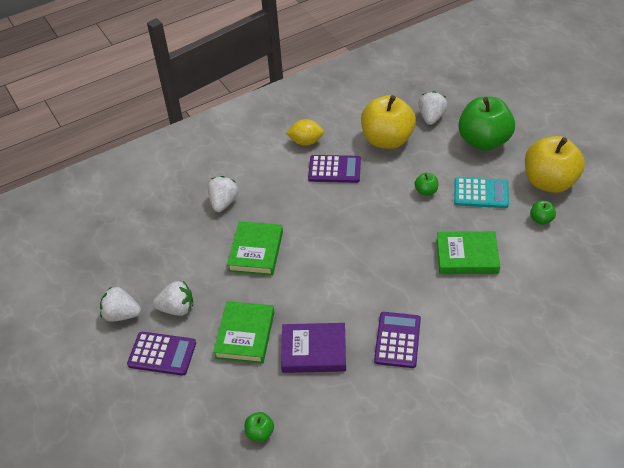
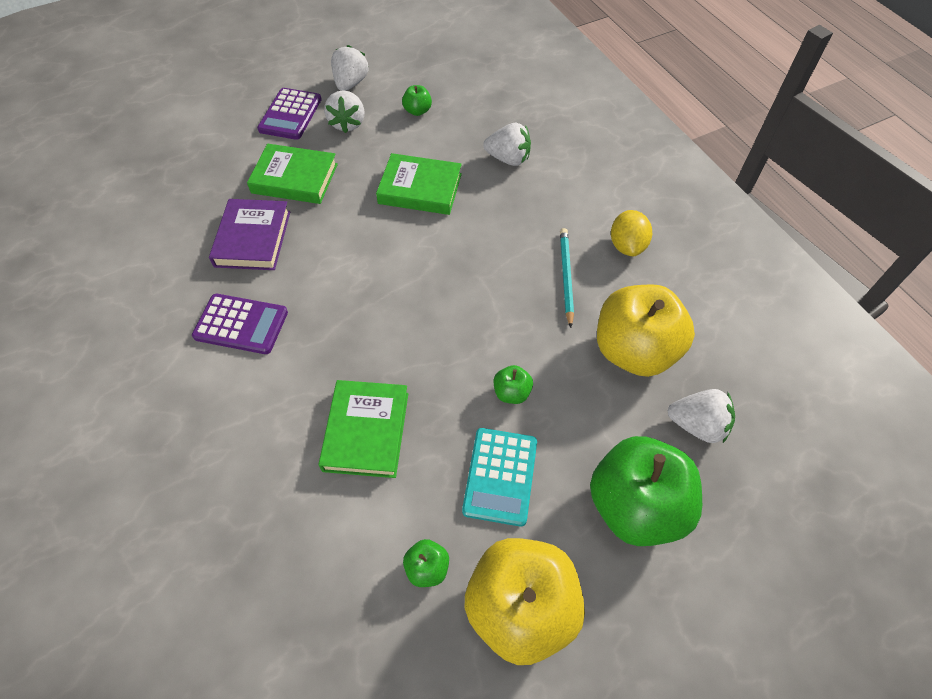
camera: 90 degrees right, 10 degrees up
green apple [245,412,274,442] -> green apple moved to [402,85,432,116]
purple calculator [308,155,361,183] -> turquoise pencil [560,228,574,328]

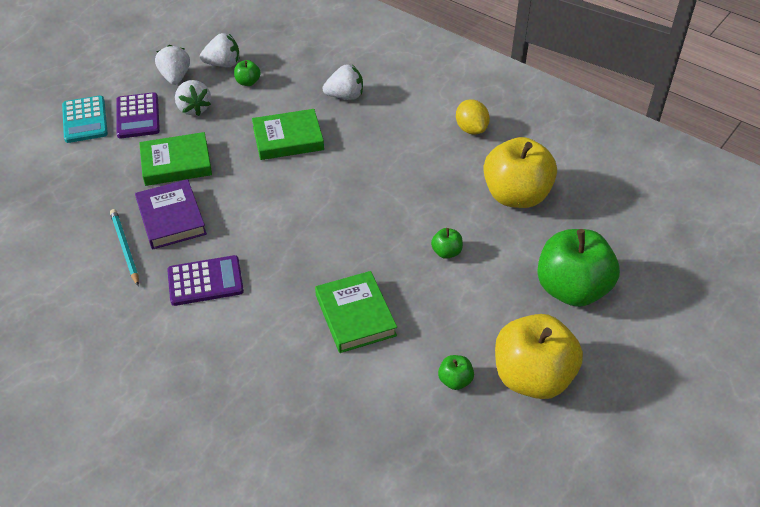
camera: 25 degrees left, 10 degrees down
turquoise calculator [462,428,537,527] -> turquoise calculator moved to [62,96,108,143]
turquoise pencil [560,228,574,328] -> turquoise pencil moved to [110,209,139,286]
white strawberry [667,389,735,443] -> white strawberry moved to [200,33,239,67]

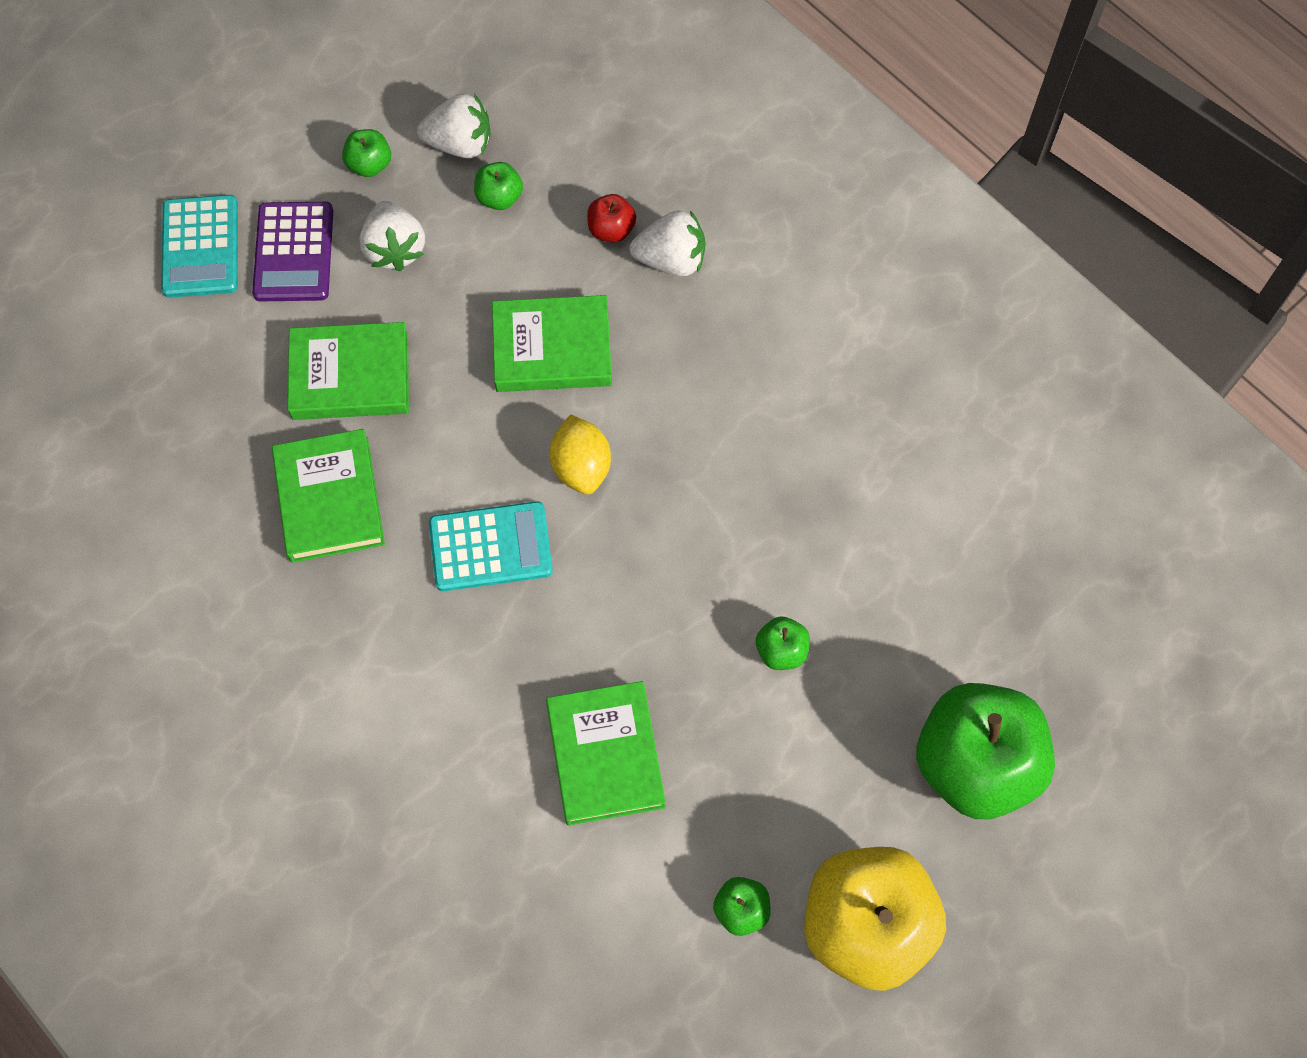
camera: 10 degrees right, 20 degrees up
turquoise pencil [110,209,139,286] -> none
purple book [135,179,207,250] -> green book [272,429,385,563]
white strawberry [155,45,190,85] -> green apple [342,129,391,177]
purple calculator [167,255,244,306] -> none
yellow lemon [456,99,490,135] -> yellow lemon moved to [550,414,611,495]
yellow apple [483,137,557,208] -> none
none -> turquoise calculator [429,501,553,591]
none -> red apple [587,194,636,243]

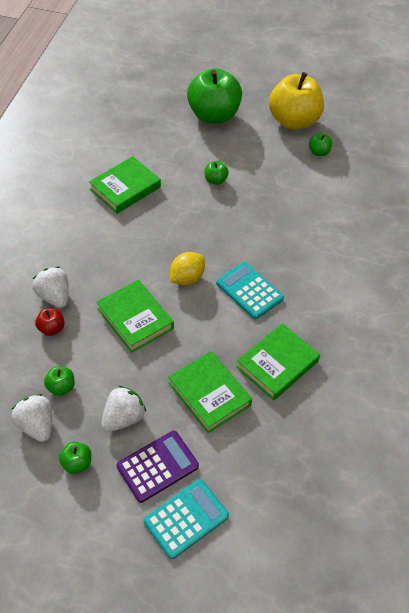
camera: 125 degrees left, 15 degrees down
green book [546,681,666,826] -> green book moved to [89,156,161,214]

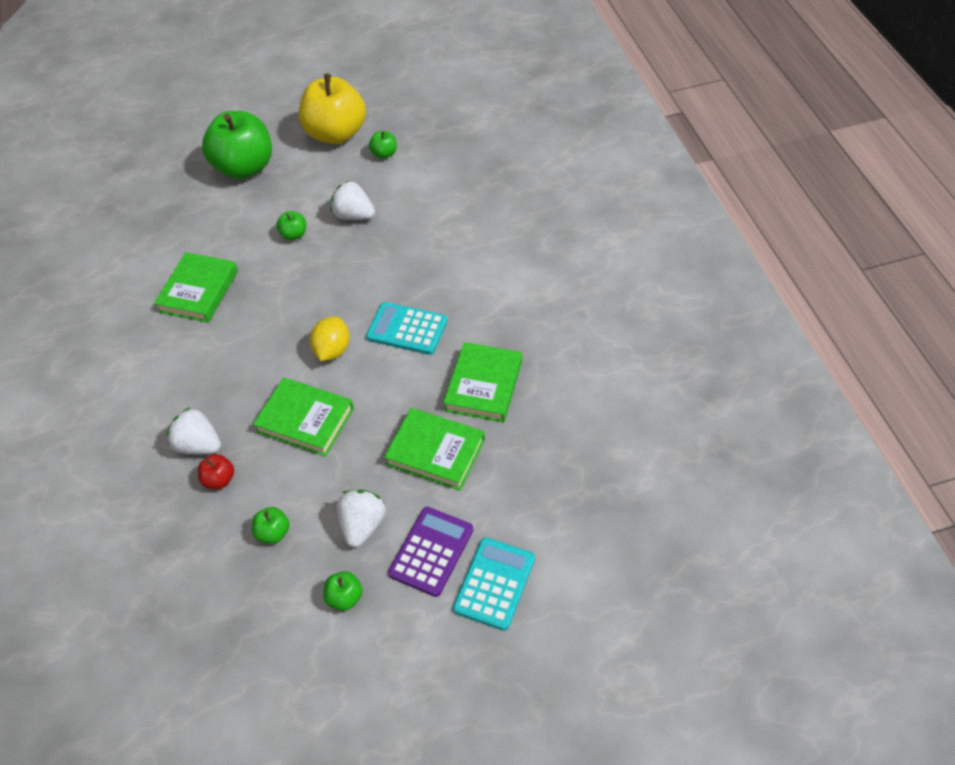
camera: 25 degrees left, 0 degrees up
white strawberry [11,394,52,442] -> white strawberry moved to [330,181,375,220]

